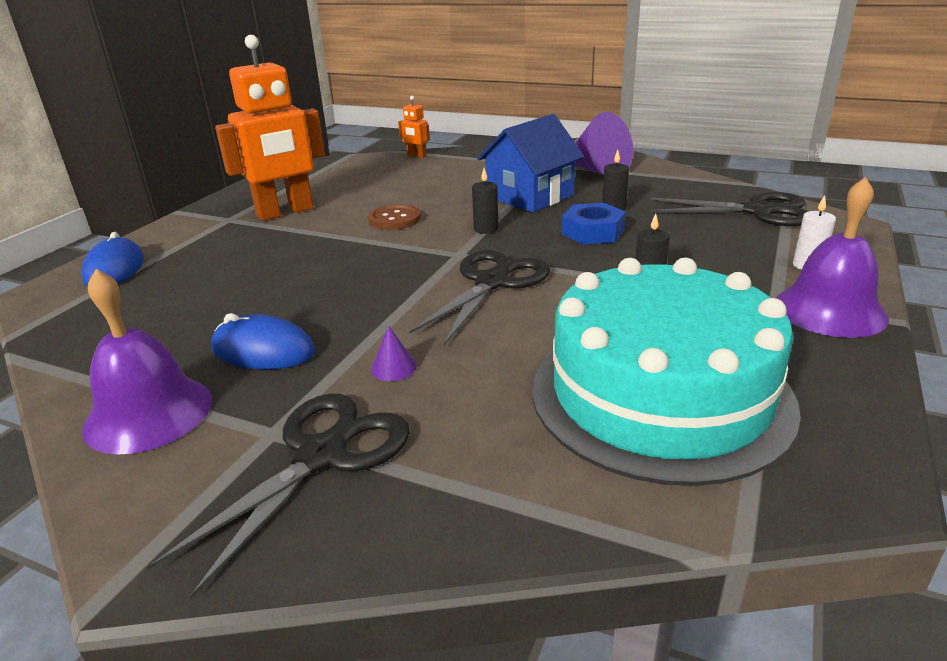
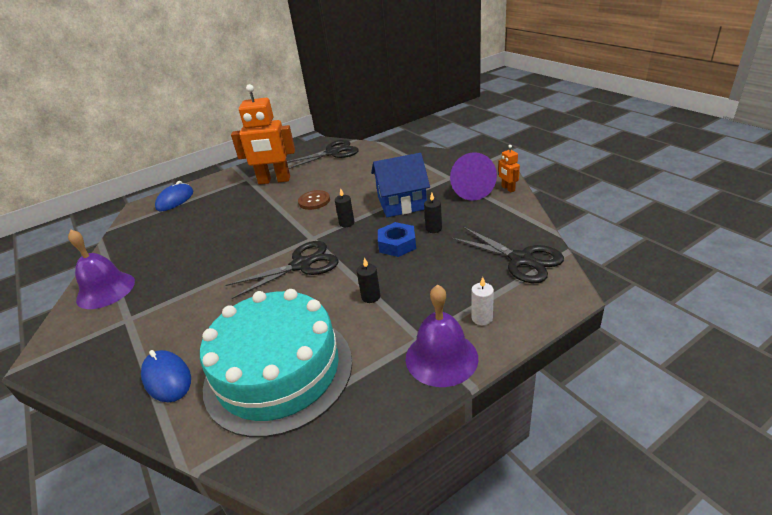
camera: 35 degrees right, 5 degrees up
black scissors [147,393,410,598] -> black scissors moved to [287,140,359,169]
blue mouse [211,313,315,369] -> blue mouse moved to [141,350,191,402]
purple cone [371,326,417,381] -> none
orange robot [398,95,430,158] -> orange robot moved to [498,145,520,192]

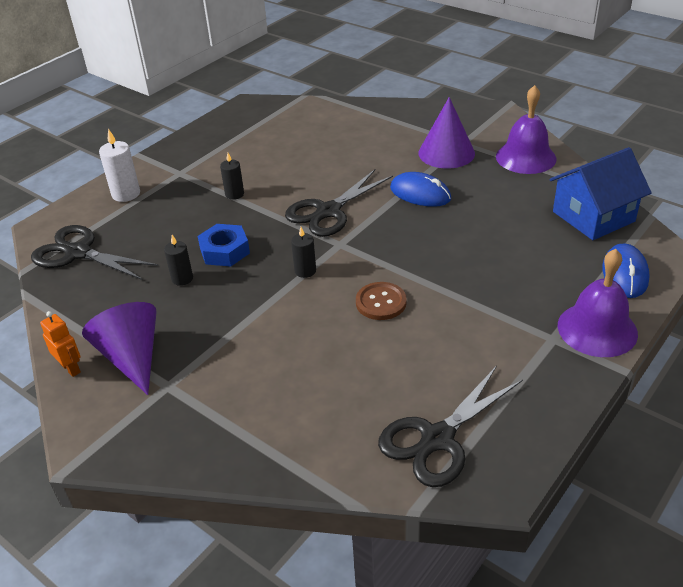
camera: 160 degrees right, 5 degrees up
blue mouse [141,350,191,402] -> blue mouse moved to [390,172,451,207]
turquoise cake [200,289,352,438] -> none
orange robot [231,84,295,184] -> none
blue house [371,153,430,217] -> blue house moved to [550,147,652,240]
purple bell [406,284,478,387] -> purple bell moved to [558,249,638,357]
white candle [471,277,494,325] -> white candle [99,129,140,202], size x1.52
none -> purple cone [418,97,475,169]

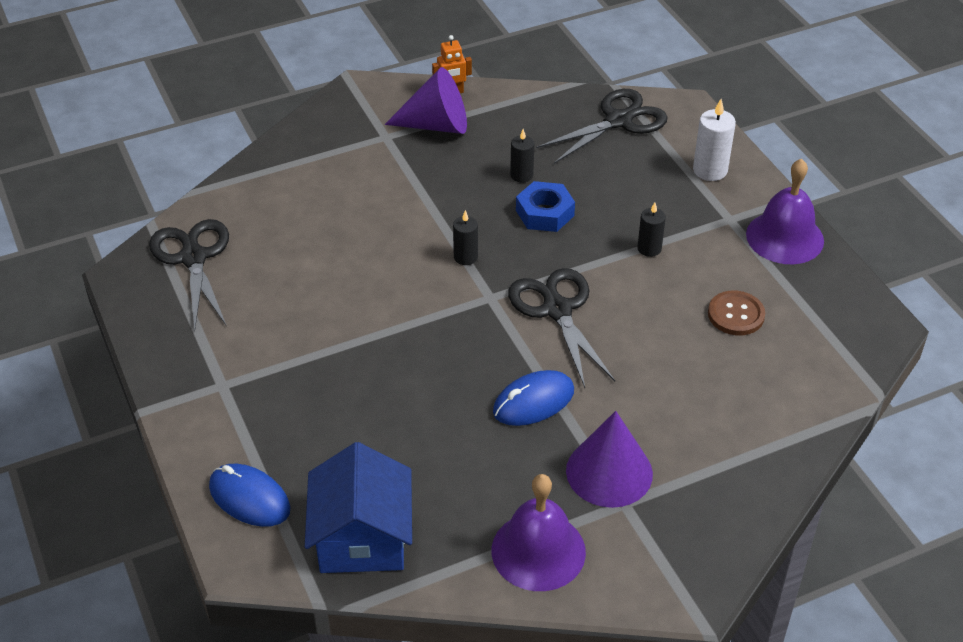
camera: 115 degrees right, 5 degrees up
brown button [356,282,407,320] -> brown button moved to [708,290,765,335]
purple bell [558,249,638,357] -> purple bell moved to [746,159,824,264]

